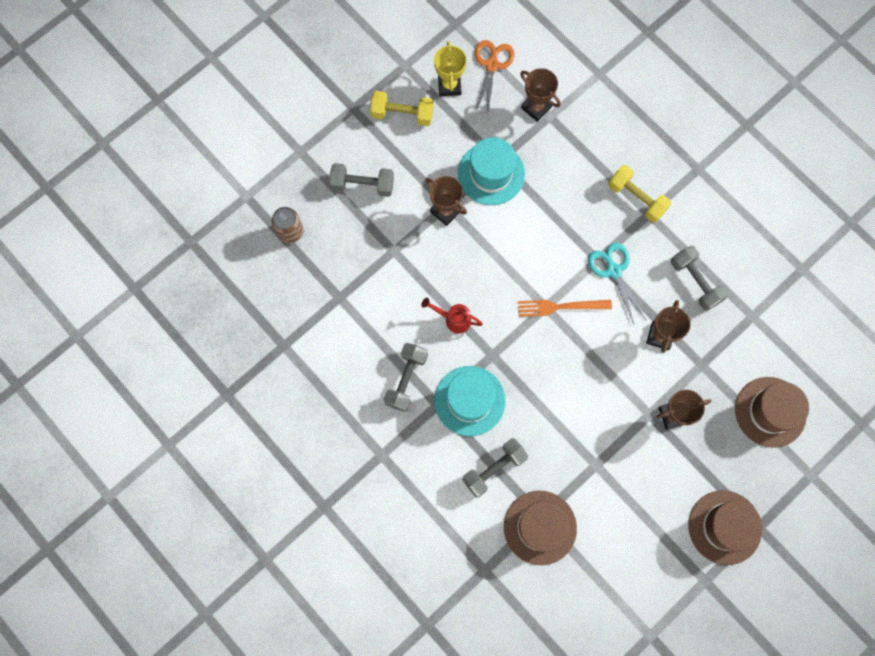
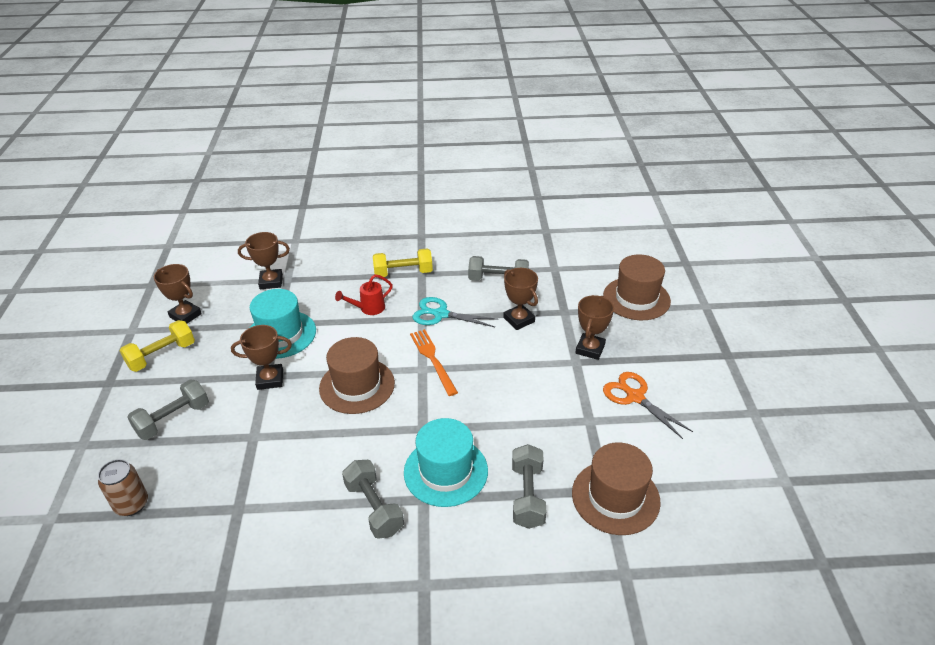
camera: 50 degrees left, 35 degrees down
red watering can [422,298,483,334] -> red watering can moved to [335,274,393,315]
yellow trophy [434,41,467,96] -> brown trophy [154,264,202,323]
orange scissors [475,40,515,114] -> orange scissors moved to [603,372,693,439]
orange fork [518,300,612,317] -> orange fork turned 120 degrees clockwise [410,329,458,396]
brown hat [689,490,762,565] -> brown hat moved to [319,337,395,414]

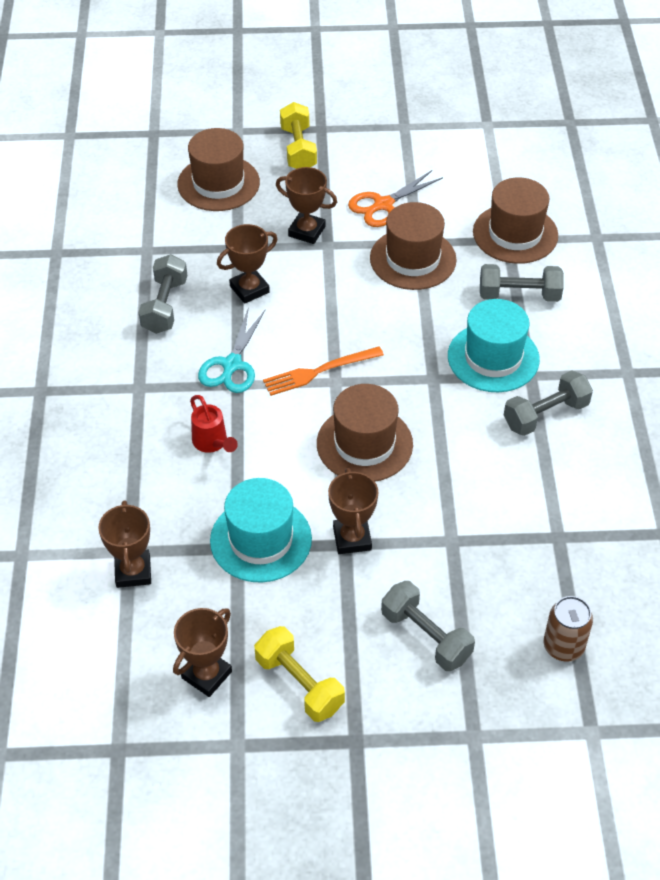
camera: 90 degrees left, 10 degrees up
yellow dumbbell [373,249,433,277] -> yellow dumbbell moved to [280,102,317,169]
none -> brown hat [370,202,457,290]

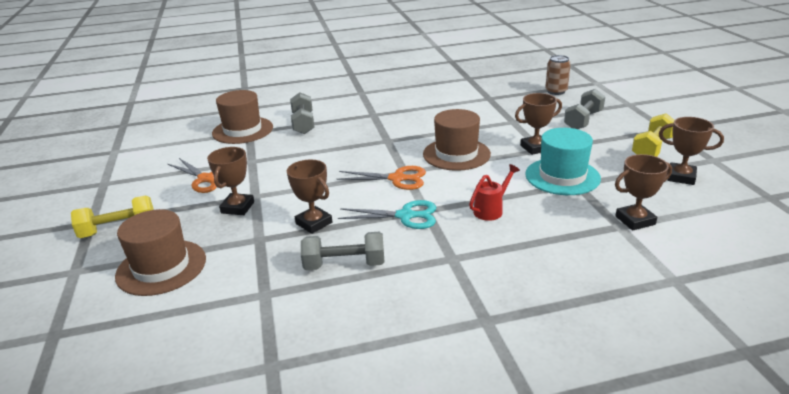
camera: 100 degrees left, 20 degrees down
orange fork [263,346,384,396] -> orange scissors [336,166,426,190]
brown hat [370,202,457,290] -> none
turquoise hat [448,299,540,392] -> none
grey dumbbell [504,370,593,436] -> none

